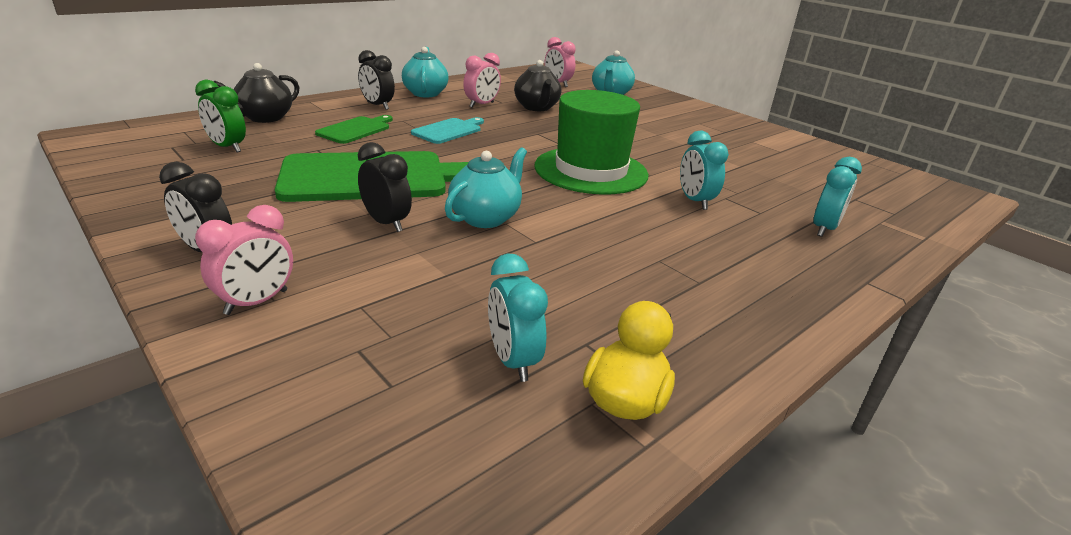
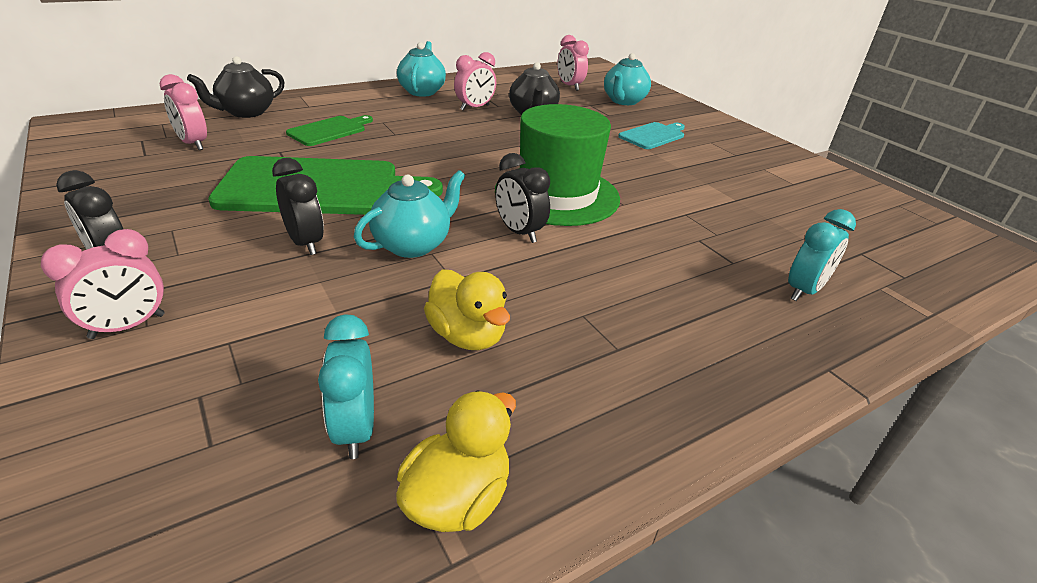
camera: 10 degrees right, 5 degrees up
green clock [195,80,246,153] -> pink clock [160,74,207,150]
black clock [358,50,395,110] -> black clock moved to [495,153,550,243]
turquoise cutting board [411,117,484,144] -> turquoise cutting board moved to [618,122,685,149]
turquoise clock [680,131,729,210] -> none
none -> yellow duck [424,269,510,350]

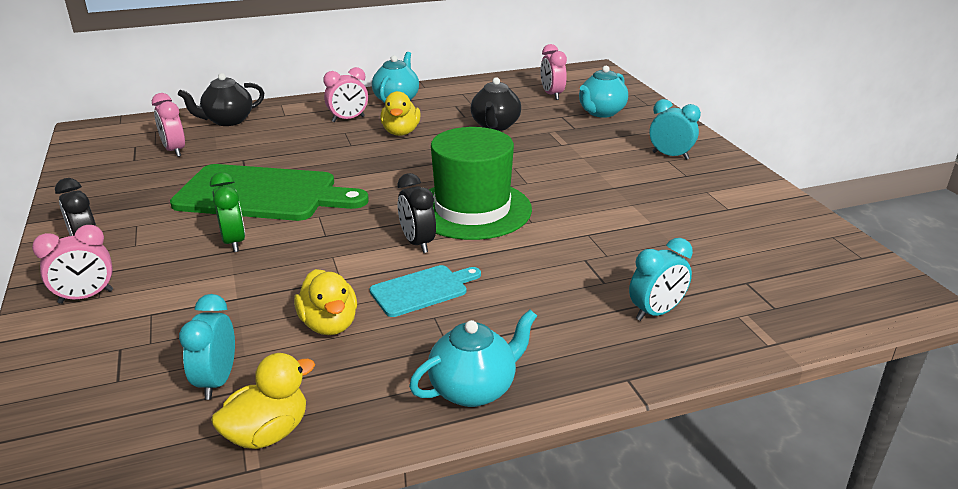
camera: 15 degrees right, 5 degrees down
black clock [272,158,324,255] -> green clock [210,172,245,252]
green cutting board [286,115,373,146] -> none
turquoise teapot [354,170,466,258] -> turquoise teapot moved to [409,310,537,407]
pink clock [454,52,496,110] -> pink clock moved to [323,67,368,122]
turquoise cutting board [618,122,685,149] -> turquoise cutting board moved to [370,265,481,317]
none -> yellow duck [380,91,421,136]
none -> turquoise clock [649,99,701,160]

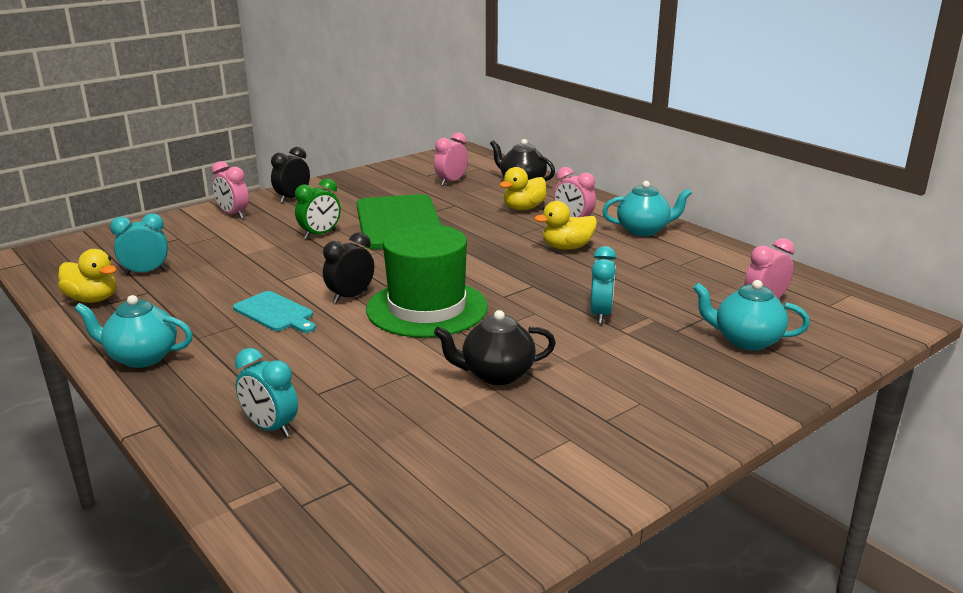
camera: 70 degrees right, 5 degrees down
yellow duck [294,269,357,335] -> yellow duck moved to [499,167,547,210]
turquoise teapot [409,310,537,407] -> turquoise teapot turned 150 degrees clockwise [75,295,193,368]
black teapot [471,77,521,131] -> black teapot moved to [434,310,556,385]
turquoise clock [649,99,701,160] -> turquoise clock moved to [590,246,617,324]

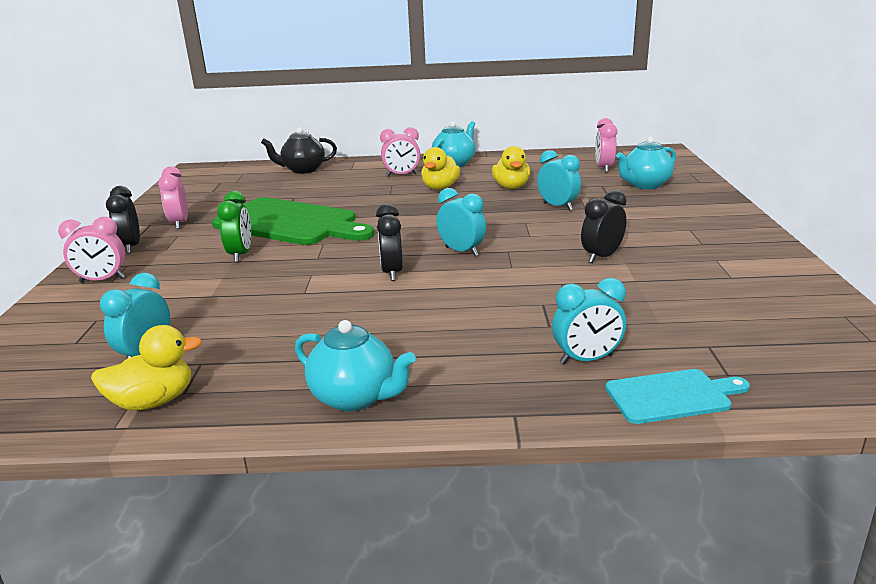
camera: 50 degrees left, 0 degrees up
turquoise teapot [75,295,193,368] -> turquoise teapot turned 105 degrees counterclockwise [295,320,416,411]
turquoise cutting board [233,291,316,333] -> turquoise cutting board moved to [605,369,750,424]
green hat [366,224,488,338] -> turquoise clock [437,188,486,256]
pink clock [434,133,468,186] -> pink clock moved to [158,166,188,229]
black teapot [434,310,556,385] -> black clock [581,190,627,263]
yellow duck [499,167,547,210] -> yellow duck moved to [492,146,530,189]

